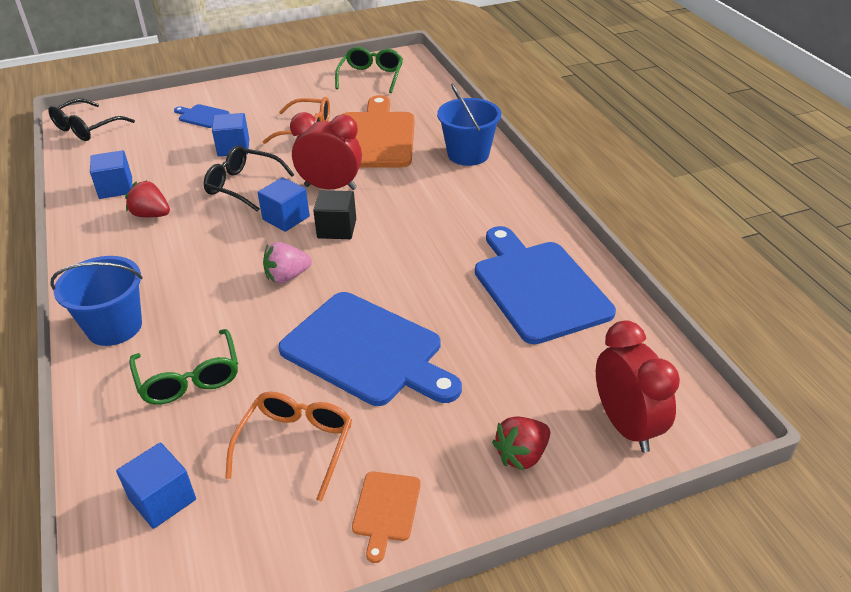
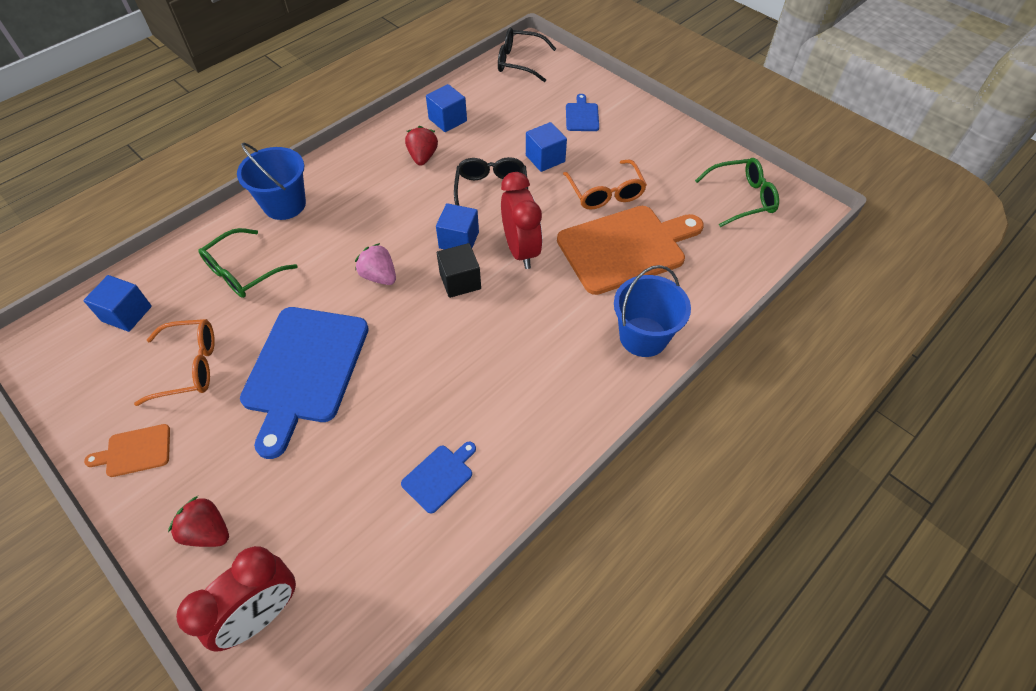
camera: 65 degrees right, 15 degrees up
blue cutting board [475,226,616,344] -> blue cutting board [401,442,476,513], size x0.44

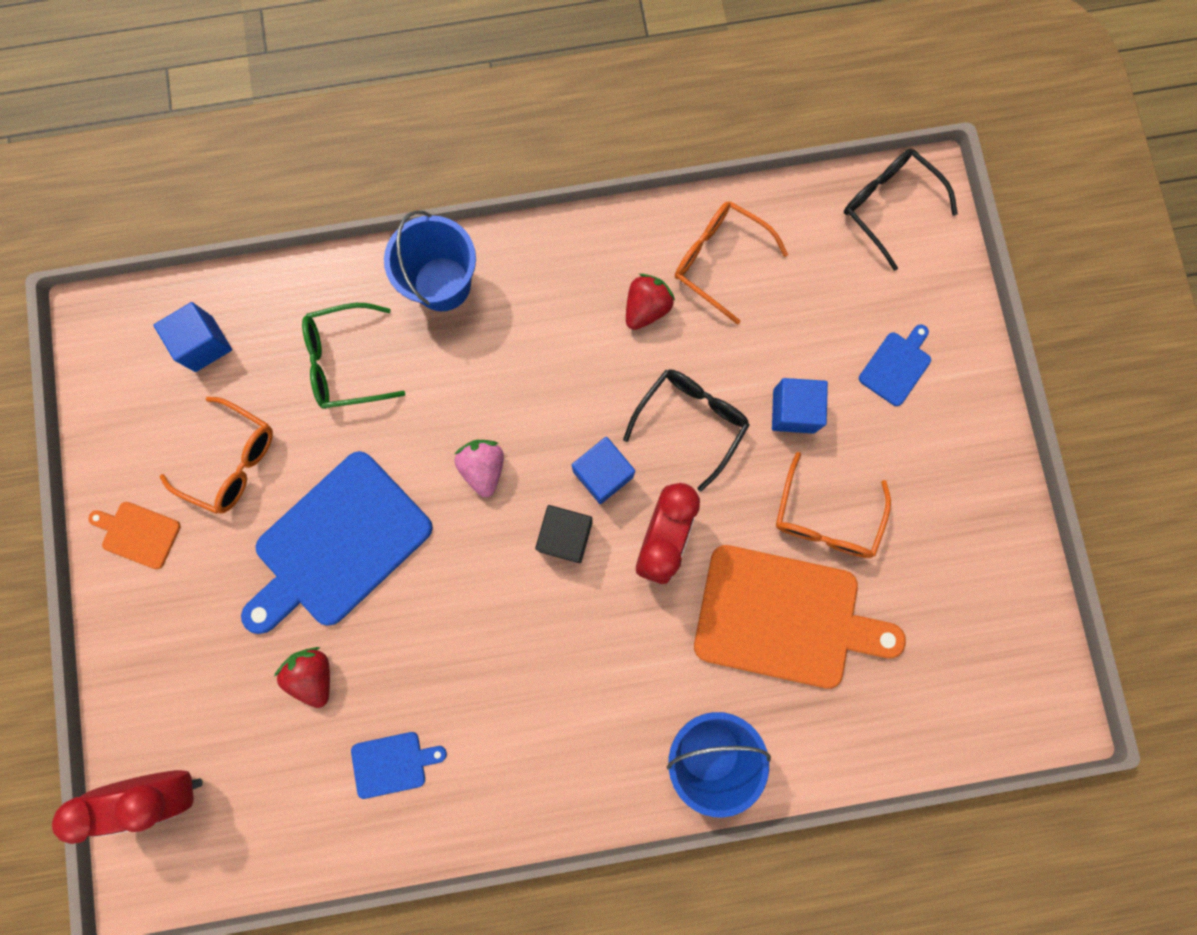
camera: 35 degrees right, 25 degrees up
red strawberry [168,496,229,547] -> red strawberry moved to [274,647,330,708]
blue cube [426,84,467,132] -> orange glasses [675,201,788,325]
green glasses [695,158,779,227] -> none

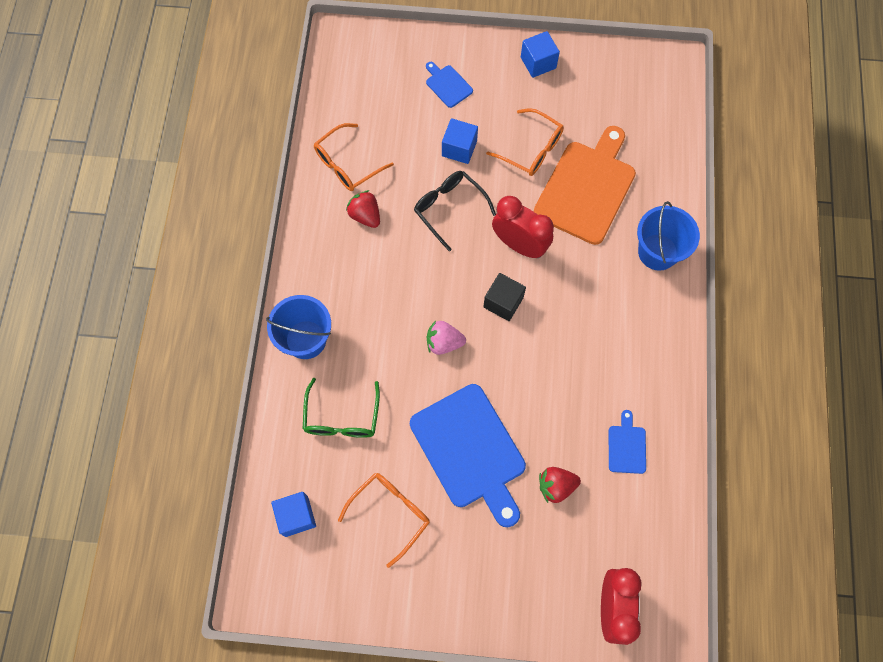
camera: 75 degrees left, 10 degrees down
orange cutting board [88,502,181,569] -> none
blue cube [572,437,635,504] -> blue cube moved to [521,31,560,78]
black glasses [844,148,958,271] -> none

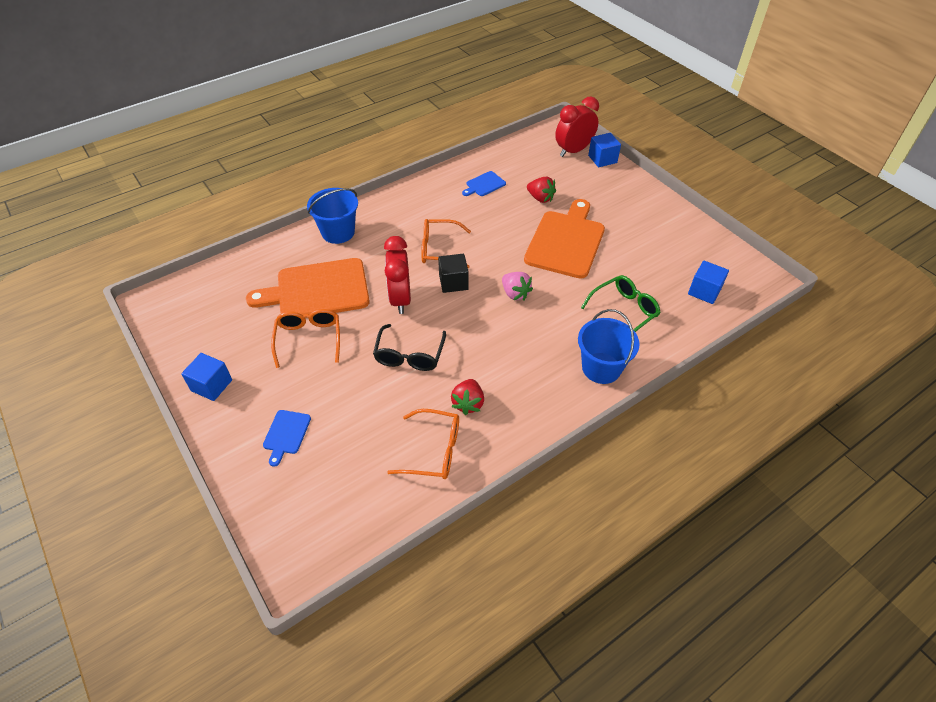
camera: 130 degrees left, 20 degrees down
orange glasses [338,473,430,568] -> orange glasses moved to [421,219,471,268]
blue cutting board [410,384,526,527] -> orange cutting board [524,199,605,279]
blue cube [442,118,478,164] -> blue cube moved to [588,133,621,167]

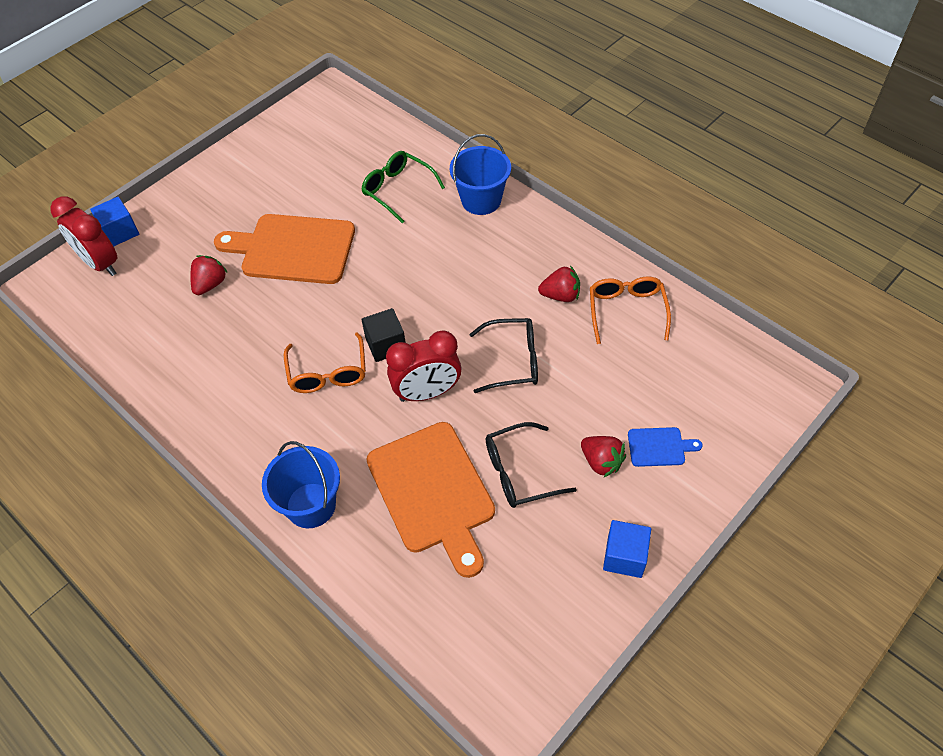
camera: 100 degrees left, 5 degrees up
orange glasses [271,309,340,368] -> black glasses [485,422,577,508]
blue cutting board [462,171,506,196] -> none
pink strawberry [502,272,533,300] -> none
blue cube [688,261,729,304] -> none
none -> red strawberry [581,436,626,477]

